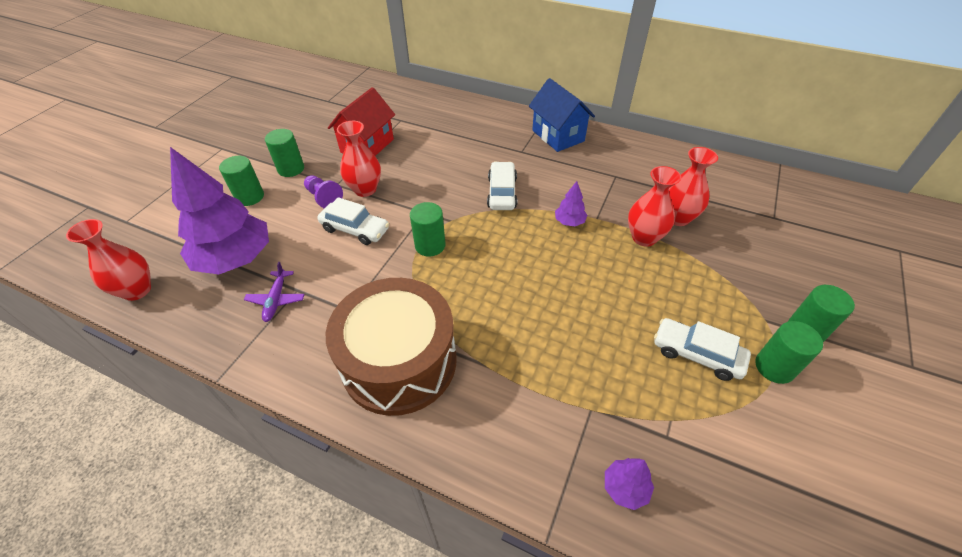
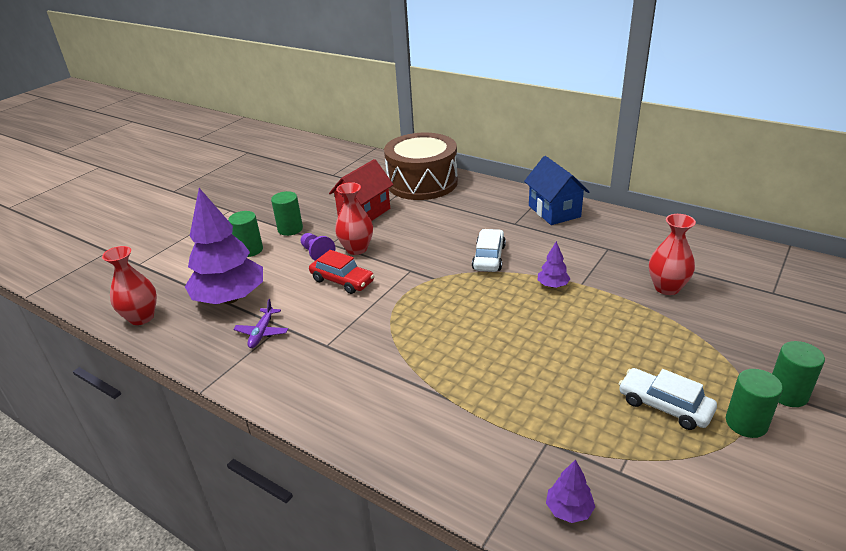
camera: 10 degrees right, 15 degrees down
white car [317,197,389,245] -> red car [309,250,375,294]
brown drum [326,278,456,416] -> brown drum moved to [384,133,458,200]
green cylinder [410,202,446,257] -> none
red vase [628,166,681,247] -> none

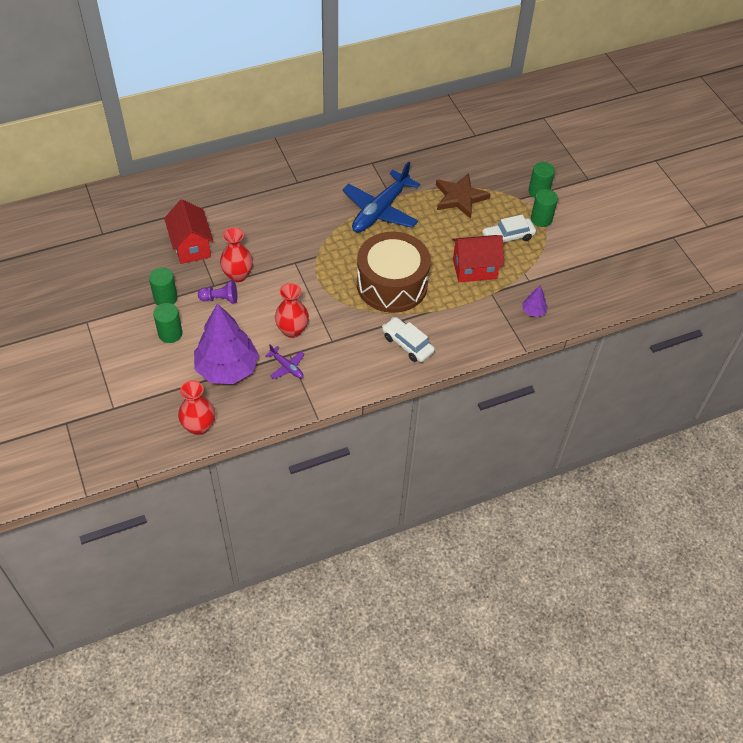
camera: 60 degrees left, 20 degrees up
red car [309,250,375,294] -> none
brown drum [384,133,458,200] -> brown drum moved to [357,232,431,313]
white car [472,229,506,272] -> white car moved to [382,317,435,362]
blue house [524,156,590,225] -> none
purple tree [538,241,570,288] -> blue plane [343,162,420,232]
red vase [649,214,696,295] -> red vase moved to [275,283,309,338]
none -> brown star [436,173,491,219]
none -> red house [452,235,504,282]

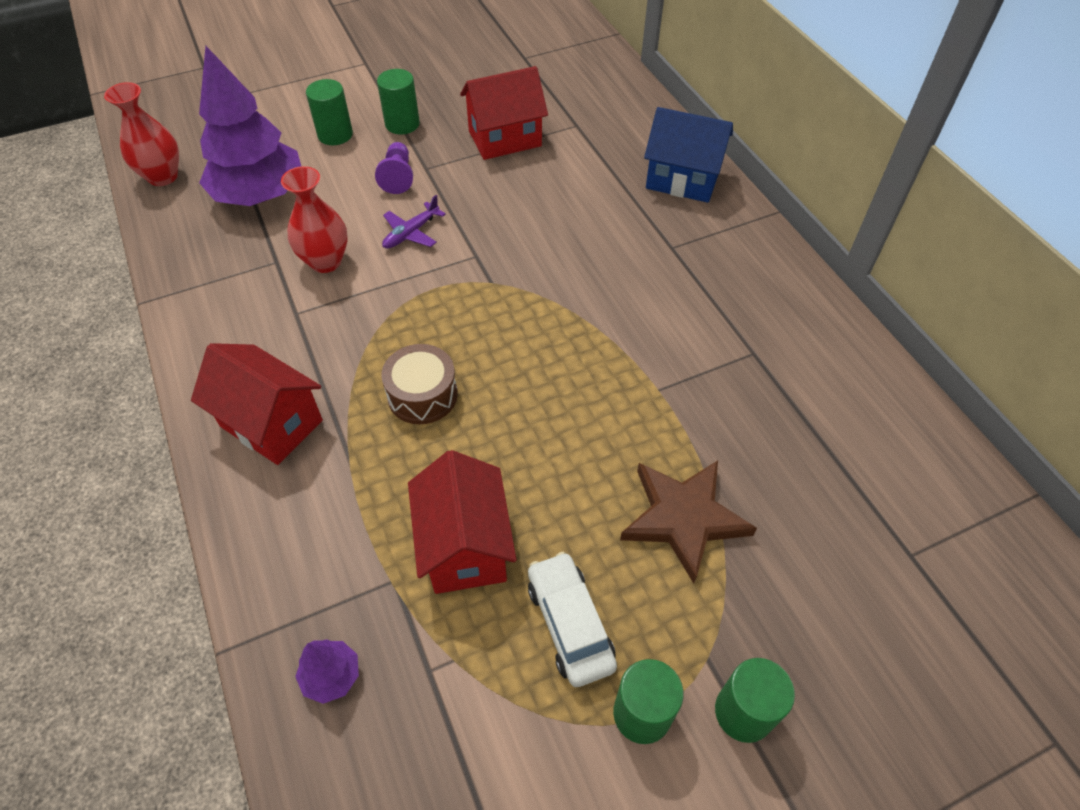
camera: 90 degrees right, 0 degrees up
red vase [220,227,253,282] -> none
purple plane [265,345,305,379] -> purple plane moved to [382,195,446,249]
blue plane [343,162,420,232] -> none
brown drum [357,232,431,313] -> brown drum [382,344,458,424], size x0.50
white car [382,317,435,362] -> red house [191,343,323,465]
none -> blue house [644,107,733,203]

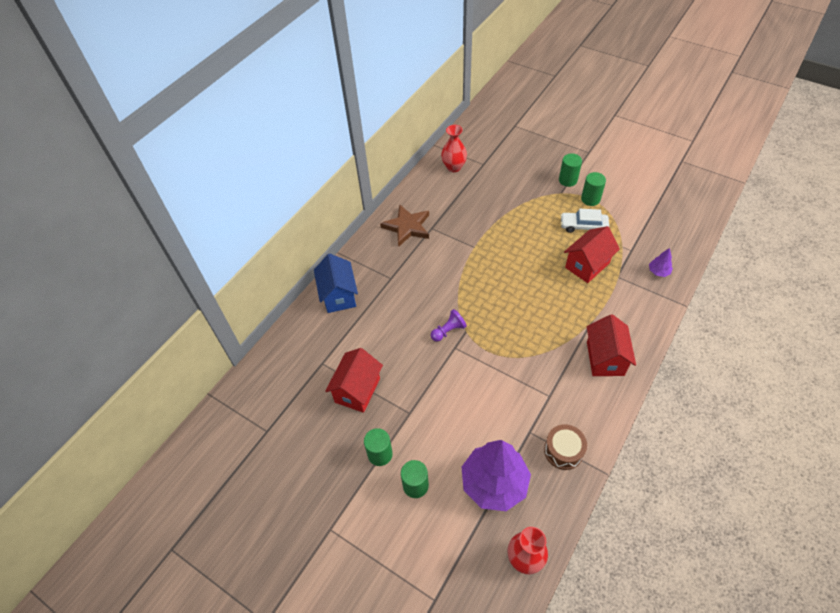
camera: 120 degrees left, 0 degrees up
red vase [281,166,347,273] -> red vase moved to [441,125,467,172]
purple pawn [375,142,413,194] -> purple pawn moved to [431,309,467,342]
purple plane [382,195,446,249] -> none
brown drum [382,344,458,424] -> brown drum moved to [544,424,587,470]
red house [460,66,548,160] -> red house turned 75 degrees clockwise [325,348,383,413]
white car [528,552,617,687] -> white car turned 60 degrees clockwise [560,209,609,233]
brown star [620,461,757,584] -> brown star moved to [380,205,429,247]

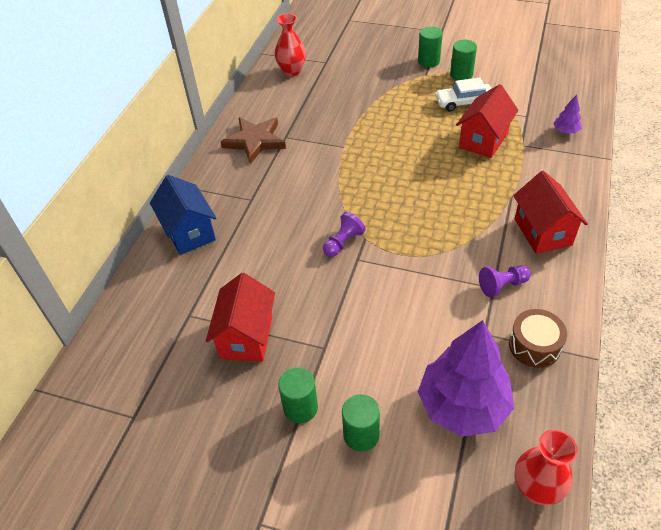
camera: 15 degrees left, 5 degrees down
none -> purple pawn [479,265,531,297]

